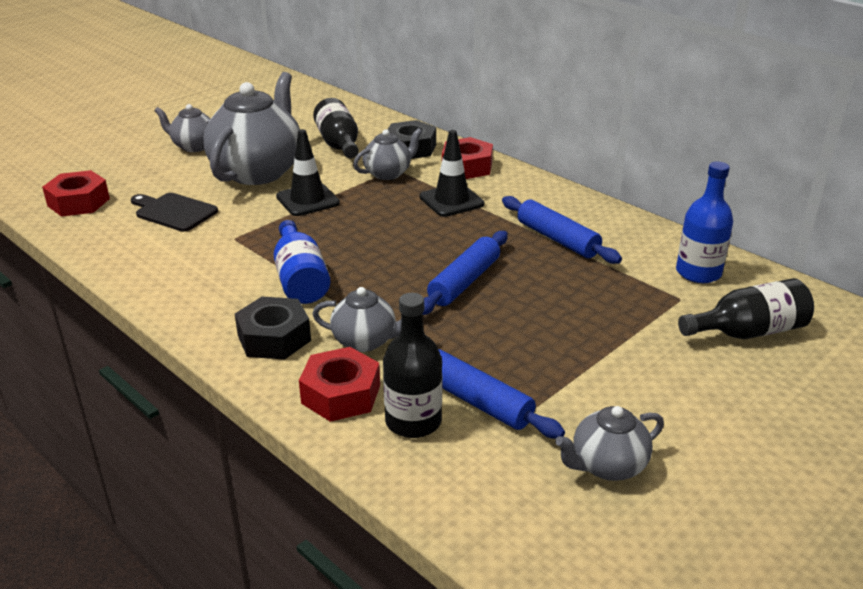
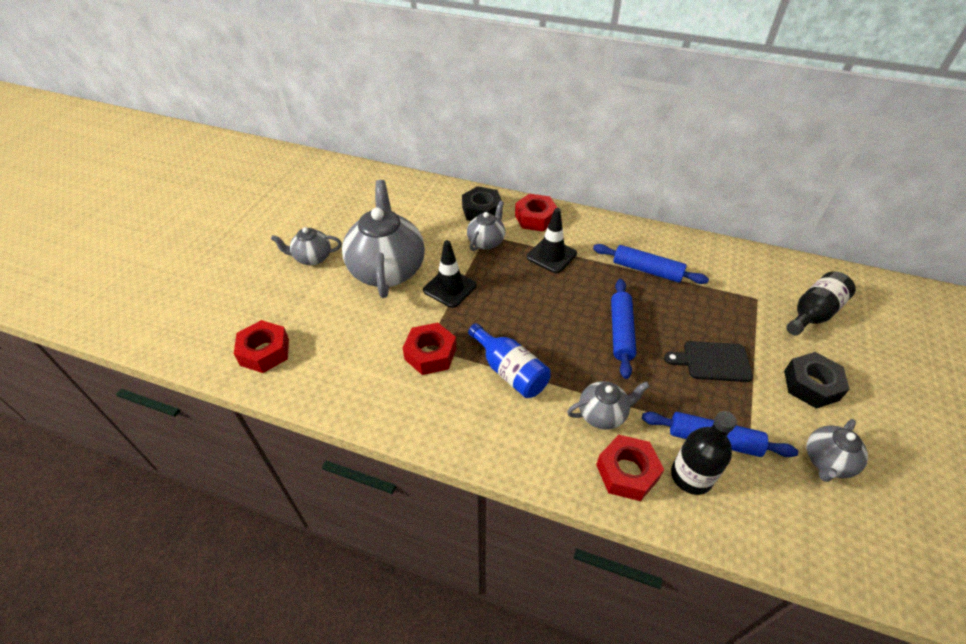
camera: 25 degrees left, 15 degrees up
black cutting board [131,193,218,232] -> black cutting board moved to [664,341,753,382]
black nut [235,297,311,360] -> black nut moved to [784,352,850,409]
black bottle [313,98,359,158] -> none
blue bottle [676,161,733,283] -> none
none -> red nut [403,323,456,375]

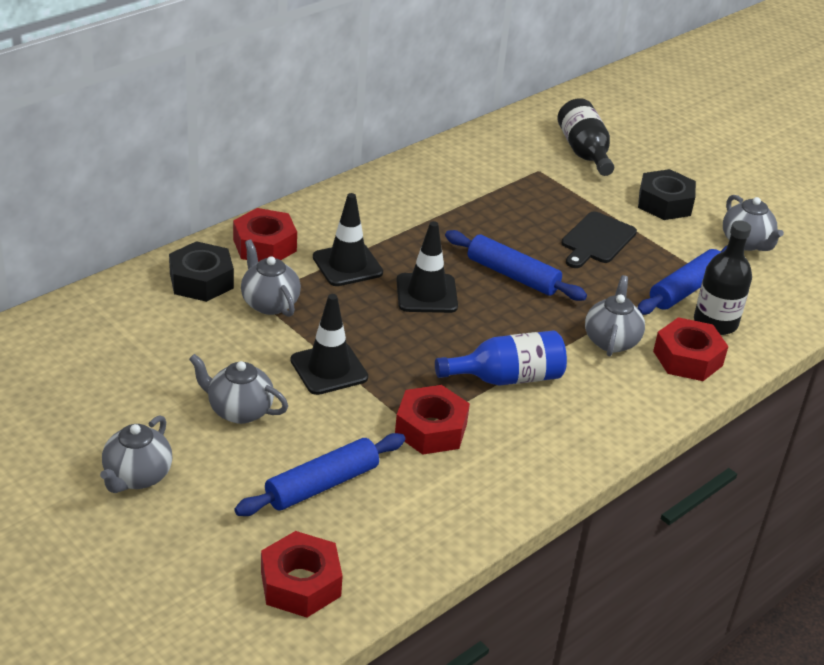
camera: 65 degrees left, 10 degrees down
grey teapot [342,180,425,298] -> grey teapot [189,354,288,424], size x0.51
blue rolling pin [593,244,709,284] -> blue rolling pin moved to [234,433,405,516]
none -> black traffic cone [396,221,458,313]

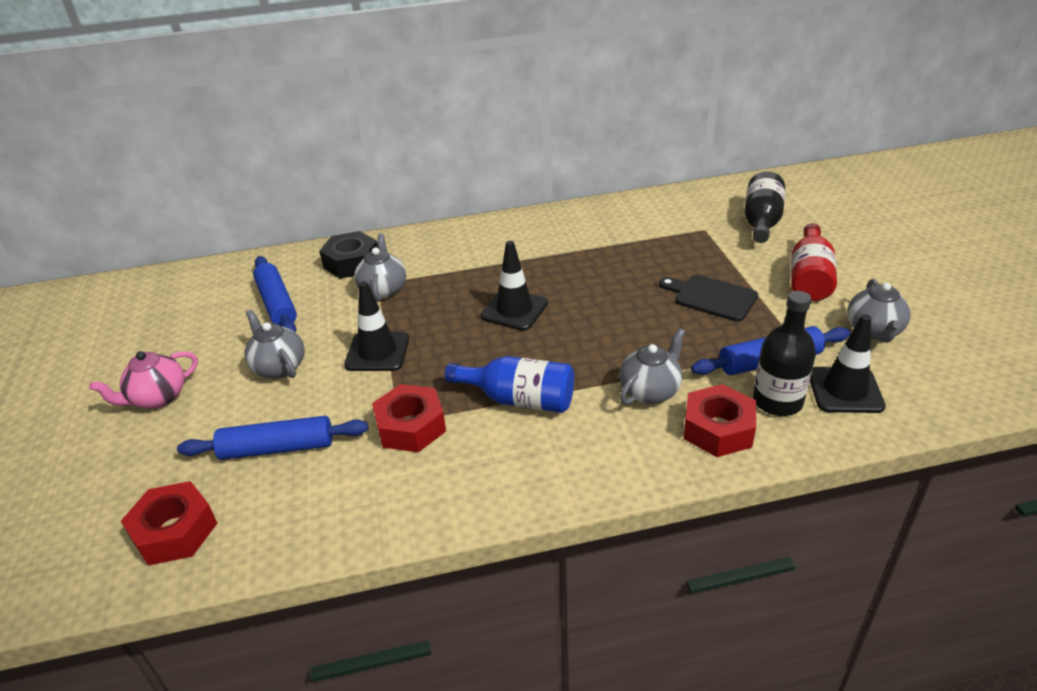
camera: 35 degrees right, 0 degrees up
grey teapot [100,415,172,493] -> pink teapot [89,351,198,409]
red nut [233,208,297,262] -> none
black traffic cone [313,193,383,286] -> black traffic cone moved to [810,314,886,413]
blue rolling pin [445,230,587,301] -> blue rolling pin moved to [253,256,297,333]
black cutting board [562,211,637,268] -> black cutting board turned 60 degrees clockwise [659,275,758,322]
black nut [638,169,696,220] -> red bottle [791,223,837,301]

